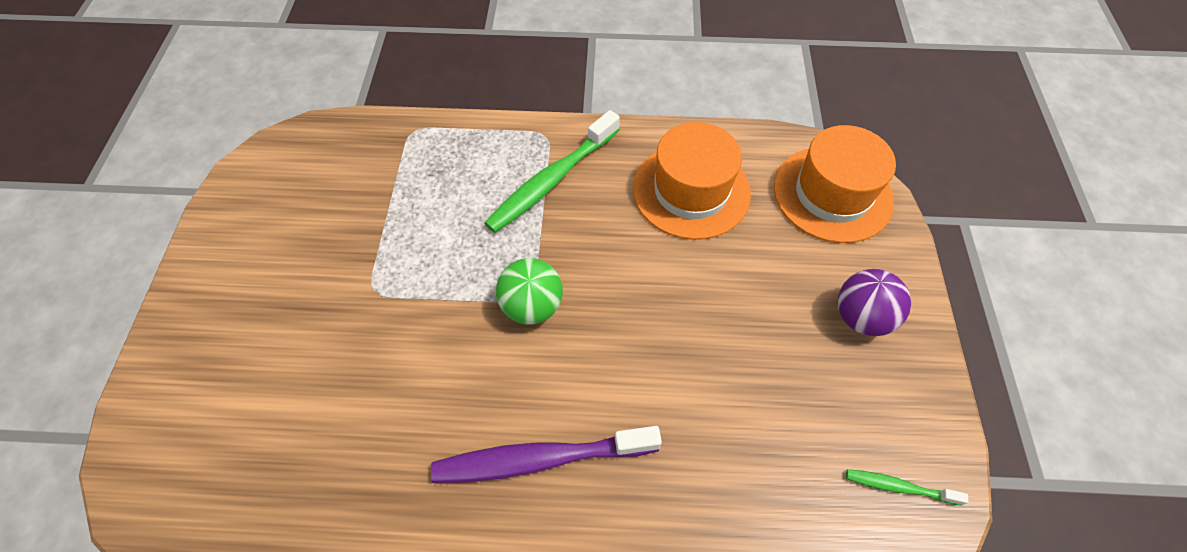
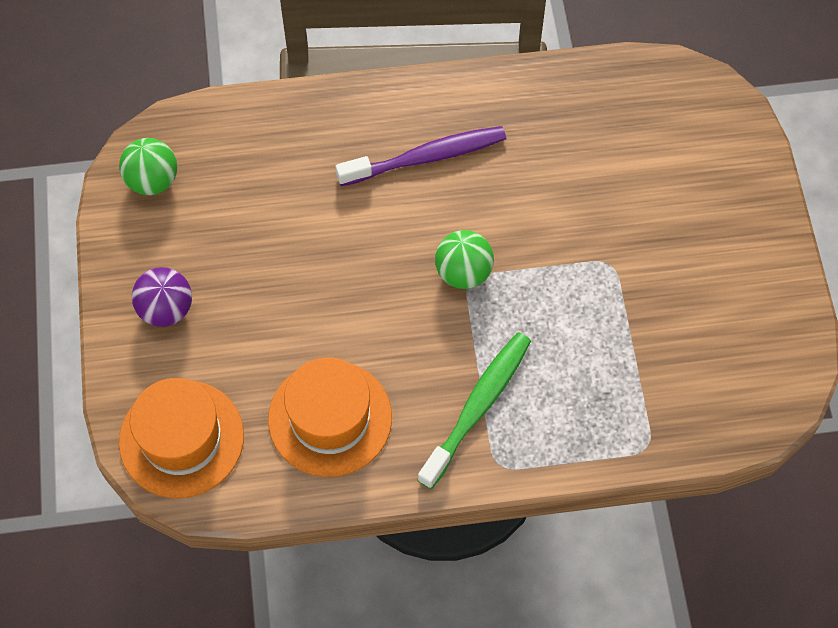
camera: 170 degrees right, 5 degrees up
green toothbrush [846,469,968,506] -> green ball [119,138,177,195]

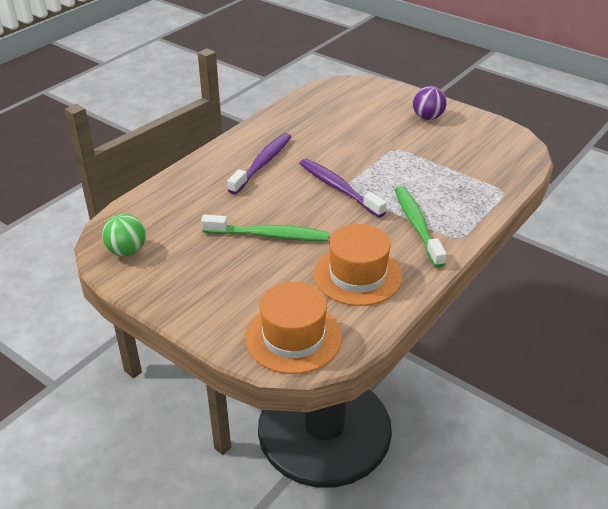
camera: 45 degrees left, 25 degrees down
purple ball [132,267,192,327] -> purple ball moved to [413,86,447,120]
green ball [435,230,494,289] -> purple toothbrush [300,159,387,218]
none -> green toothbrush [201,214,329,241]

